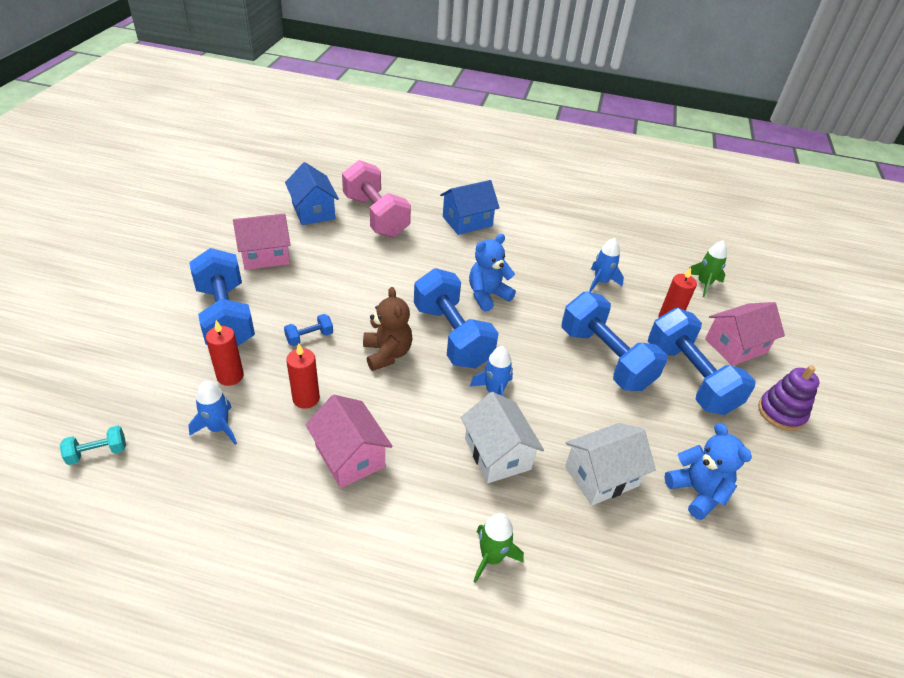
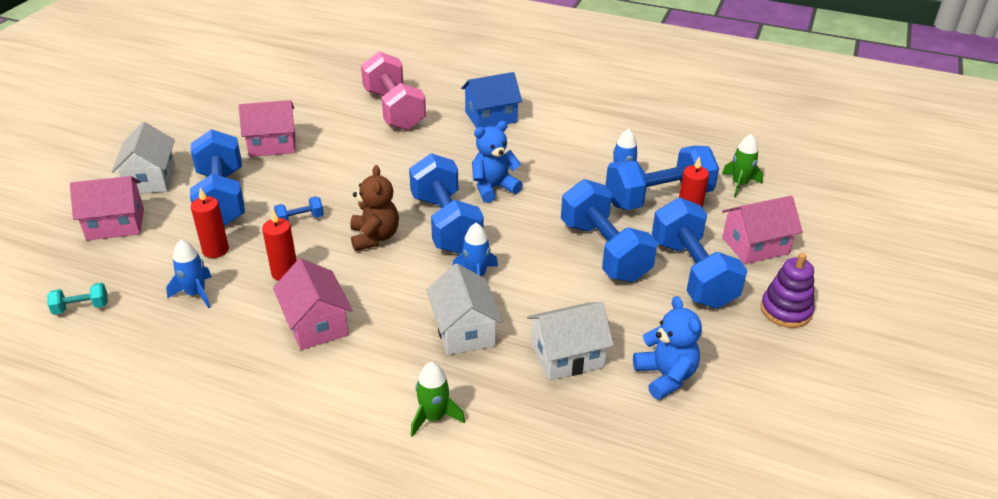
camera: 10 degrees right, 5 degrees down
blue house [285,162,339,225] -> none
none -> pink house [70,176,144,240]
none -> white house [112,122,175,193]
none -> blue dumbbell [605,146,719,210]

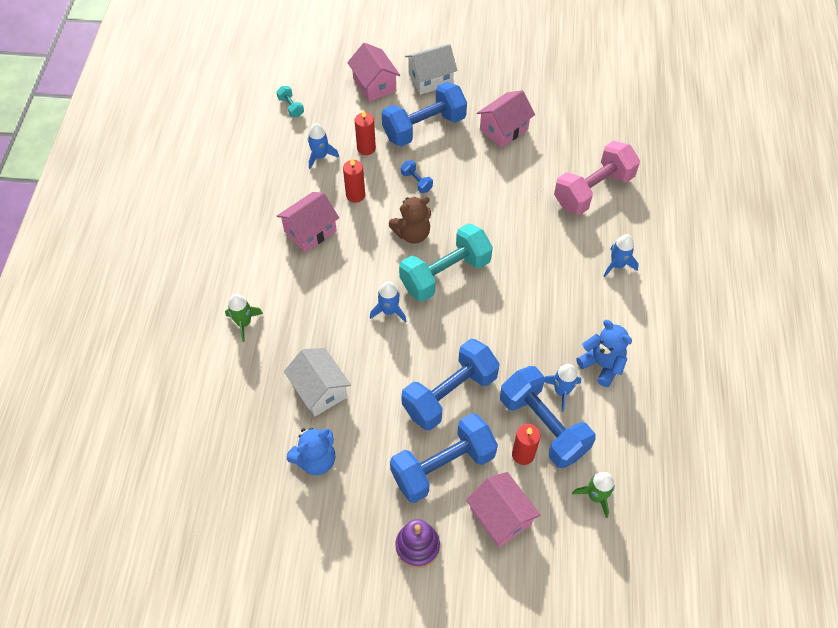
camera: 75 degrees right, 20 degrees up
pink house [239,100,295,157] -> pink house turned 75 degrees clockwise [477,90,535,148]
blue dumbbell [409,153,483,254] -> turquoise dumbbell [399,223,493,302]
white house [427,263,503,355] -> none
blue house [461,72,522,128] -> blue rocket [604,234,639,277]
blue teddy bear [472,121,523,203] -> blue teddy bear moved to [576,320,632,387]

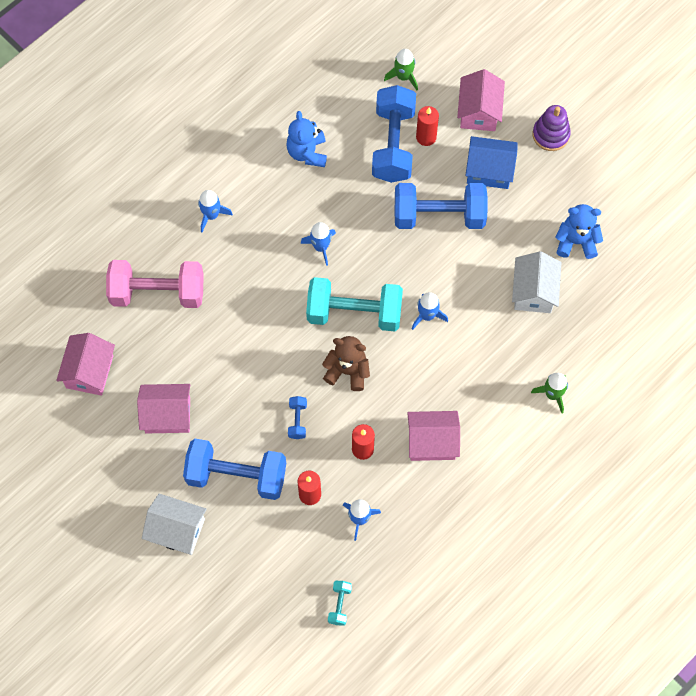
camera: 140 degrees left, 10 degrees up
pink house [347,43,400,102] -> pink house moved to [56,333,115,396]
blue dumbbell [390,413,498,503] -> blue house [465,136,518,189]
blue rocket [544,364,581,412] -> blue rocket moved to [300,222,336,266]

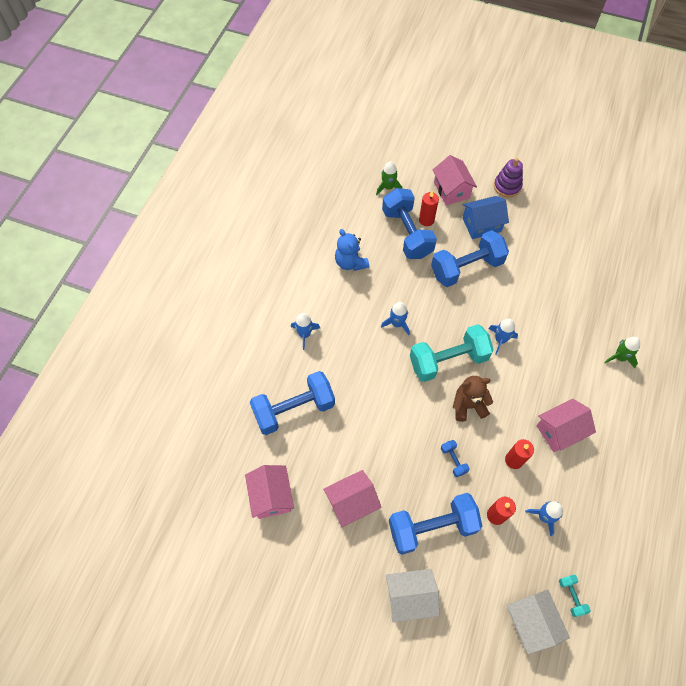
camera: 25 degrees left, 5 degrees down
pink dumbbell [106,260,203,308] -> blue dumbbell [250,371,335,435]
white house [512,251,561,313] -> white house moved to [507,589,570,654]
blue teddy bear [556,204,603,259] -> none

